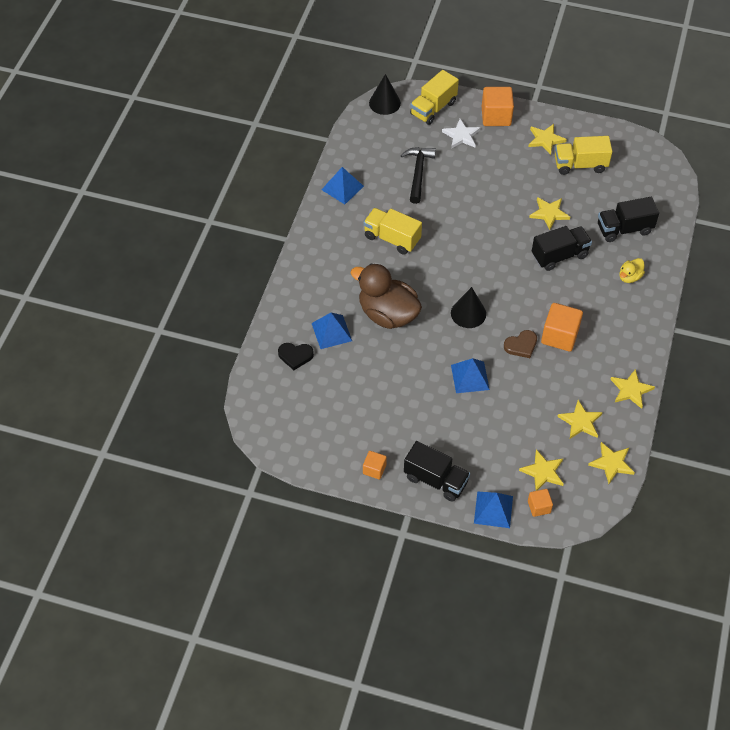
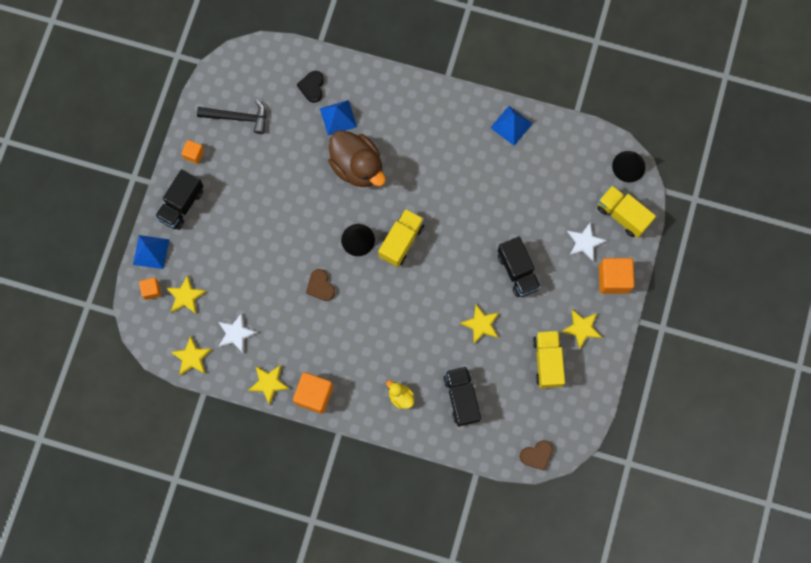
camera: 90 degrees right, 20 degrees up
brown duck [350,263,422,329] -> brown duck turned 105 degrees clockwise [328,130,386,187]
yellow truck [363,208,422,255] -> yellow truck moved to [378,209,424,267]
black hammer [401,147,436,204] -> black hammer moved to [197,99,266,134]
blue pyramid [451,358,490,393] -> none
black truck [532,226,592,271] -> black truck moved to [498,236,541,297]
orange cube [541,303,583,352] -> orange cube moved to [293,372,333,414]
yellow star [557,400,603,439] -> white star [218,313,258,353]
none -> brown heart [520,440,553,471]

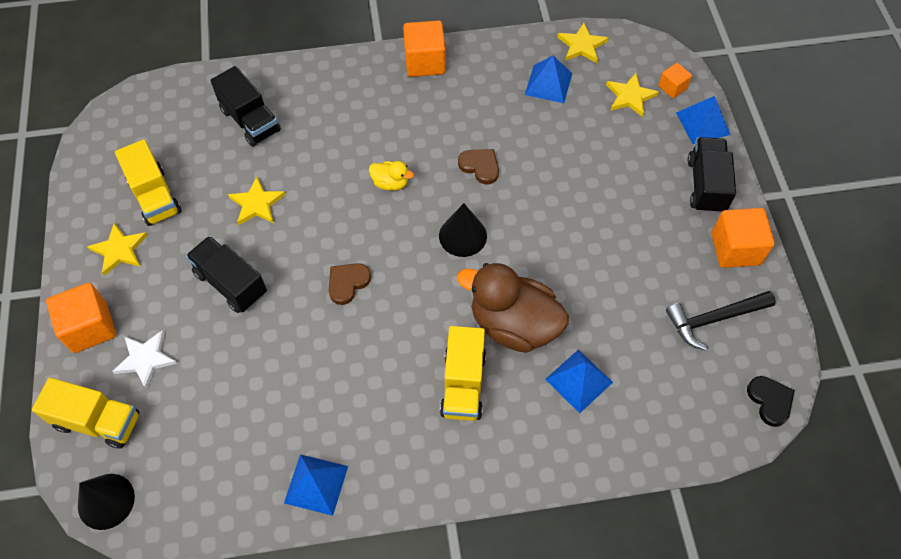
camera: 155 degrees right, 15 degrees down
orange cube [181,140,204,164] -> orange cube [711,208,774,268], size x1.80
white star [218,313,258,353] -> blue pyramid [525,56,572,103]
yellow star [248,365,290,405] -> none
black heart [297,71,324,103] -> black heart moved to [747,376,795,427]
yellow truck [378,209,424,267] -> yellow truck moved to [440,326,486,421]
yellow duck [386,380,414,409] -> yellow duck moved to [369,161,414,191]
brown heart [520,440,553,471] -> brown heart moved to [329,263,371,305]

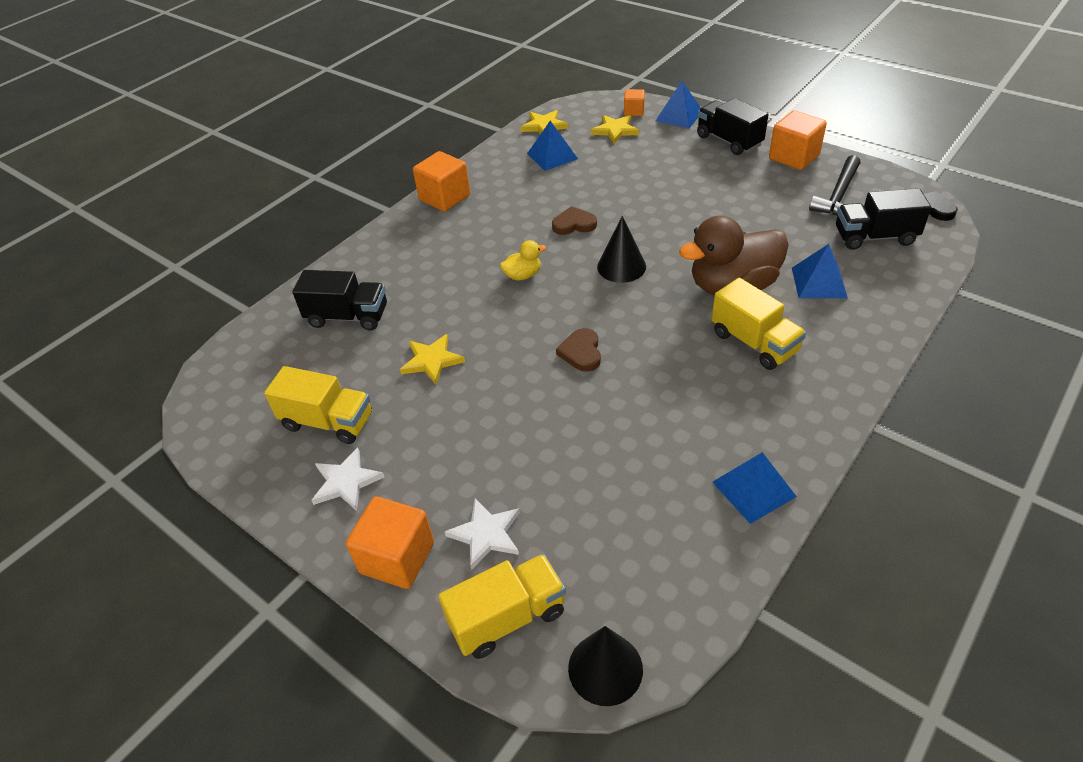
camera: 40 degrees left, 15 degrees down
yellow star [87,223,148,276] -> white star [311,448,384,511]
black truck [186,236,267,313] -> black truck moved to [836,188,931,250]

